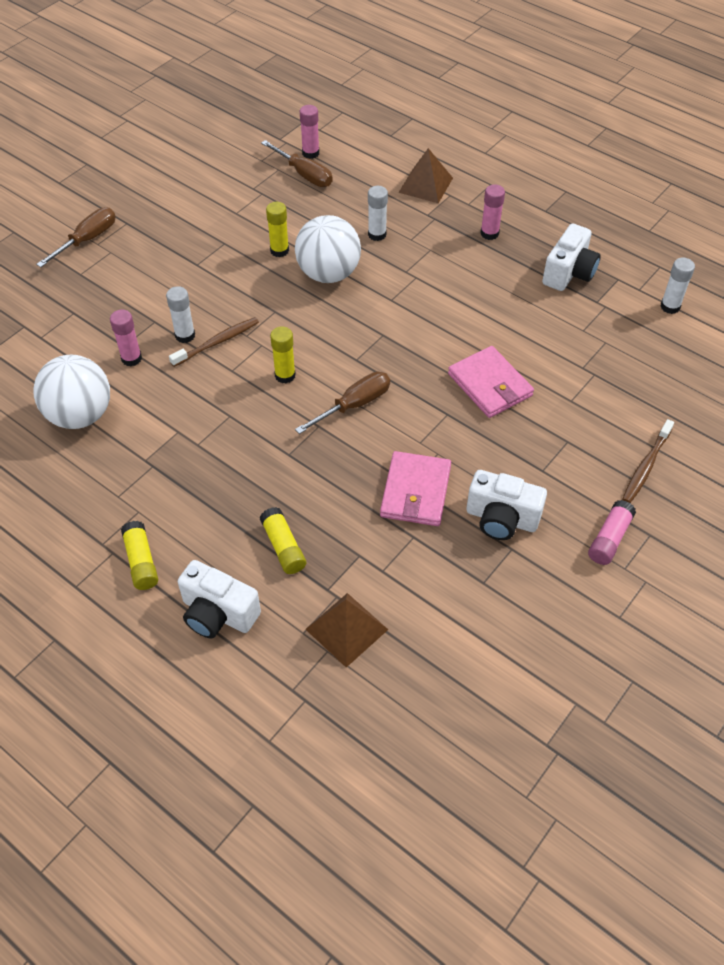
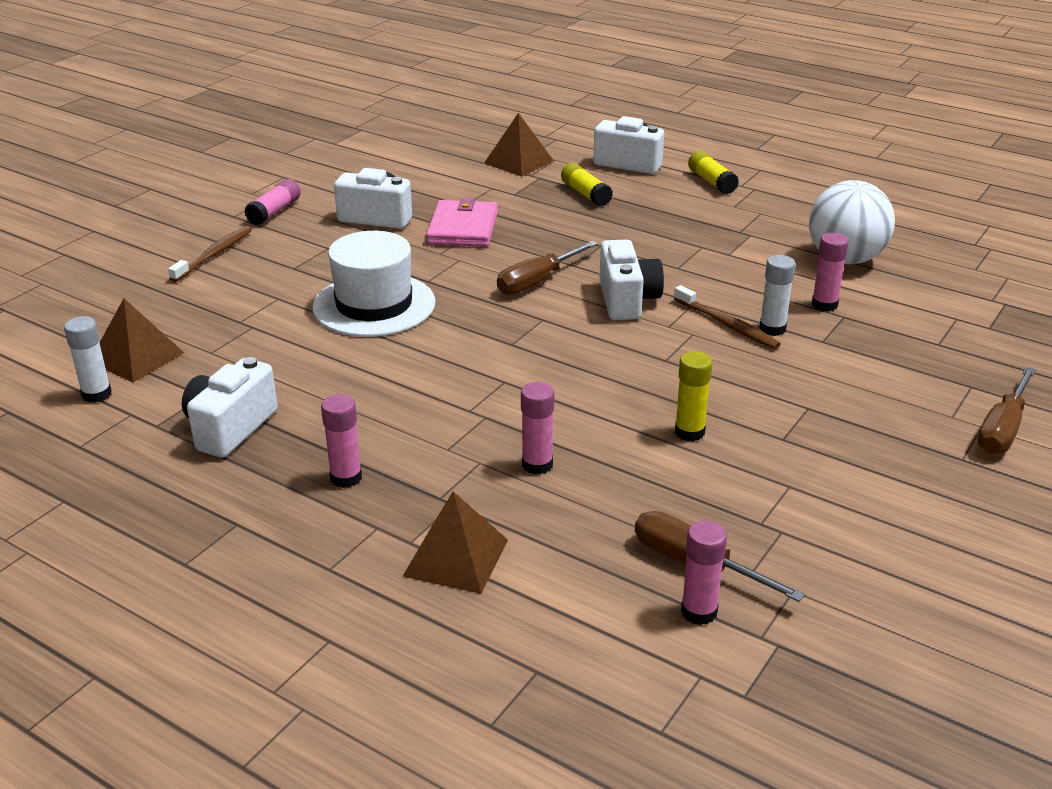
camera: 175 degrees right, 20 degrees down
brown toothbrush [169,317,259,367] -> brown toothbrush turned 90 degrees counterclockwise [674,285,781,349]
yellow glue stick [270,326,296,383] -> white camera [599,240,664,320]
white ball [295,215,361,283] -> none
white glue stick [368,186,388,241] -> pink glue stick [521,382,554,474]
pink wallet [448,346,534,418] -> white hat [312,231,436,337]
none -> brown pyramid [99,299,184,382]

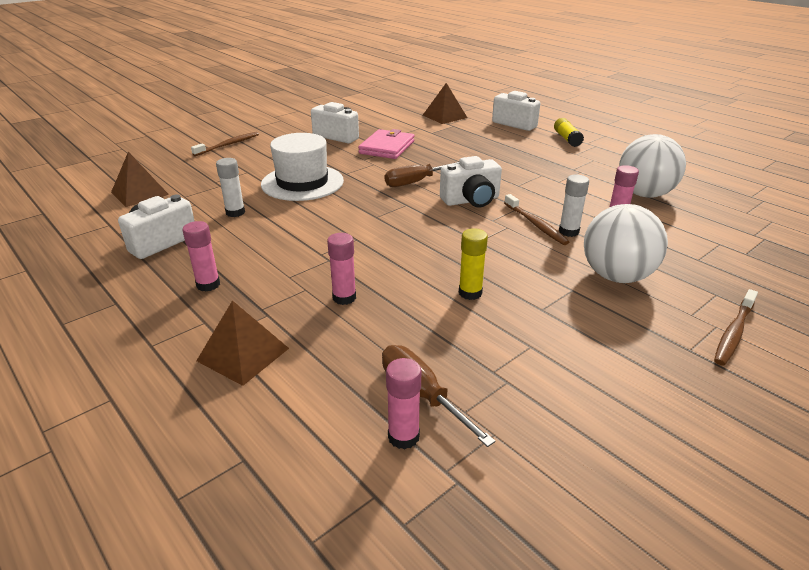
camera: 15 degrees right, 0 degrees up
white glue stick [64,316,112,403] -> white glue stick moved to [216,158,245,217]
pink glue stick [244,179,301,225] -> none
yellow glue stick [561,163,613,206] -> none
white camera [599,240,664,320] -> white camera turned 60 degrees clockwise [440,156,502,207]
brown screwdriver [977,367,1036,454] -> brown toothbrush [714,289,758,366]
none -> white ball [584,204,668,283]

